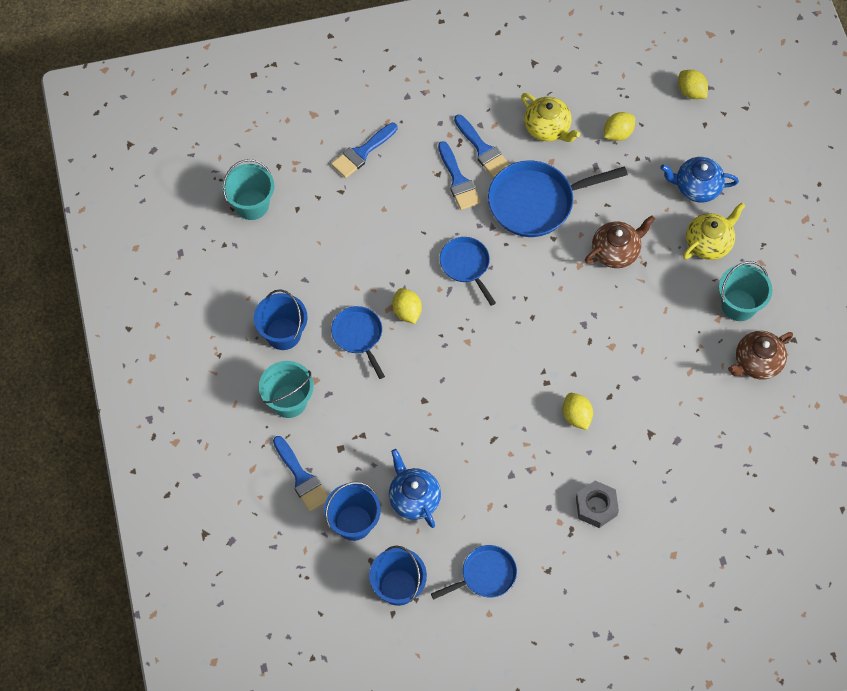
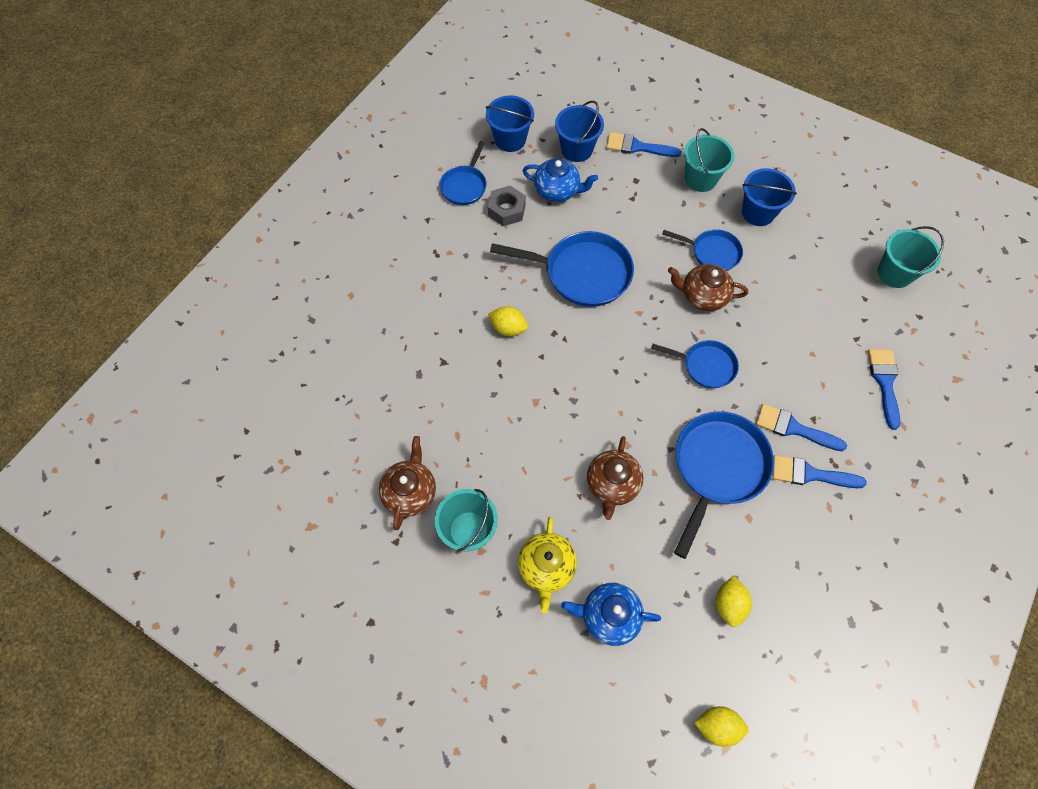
camera: 135 degrees right, 0 degrees up
yellow lemon [392,288,422,324] -> brown teapot [668,264,748,311]
yellow teapot [521,93,580,142] -> none
grey nut [576,481,619,528] -> grey nut moved to [488,186,526,226]
blue teapot [660,157,739,202] -> blue teapot turned 135 degrees counterclockwise [561,583,661,646]
none -> blue pan [490,231,634,307]

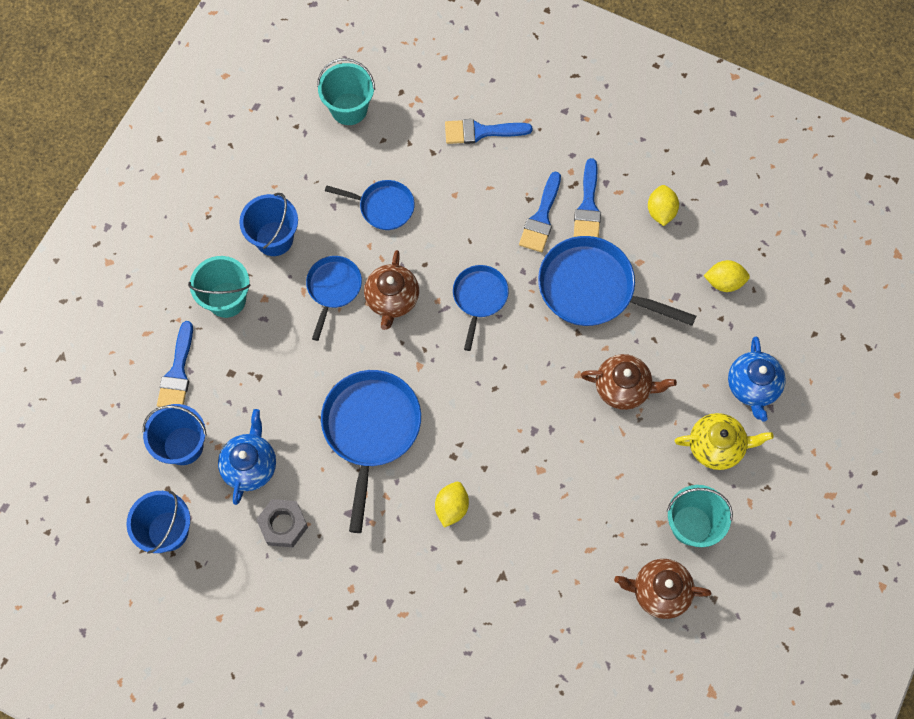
camera: 95 degrees left, 5 degrees up
blue pan [440,141,487,205] -> blue pan moved to [325,180,415,230]
yellow lemon [694,706,748,747] -> yellow lemon moved to [648,185,679,226]

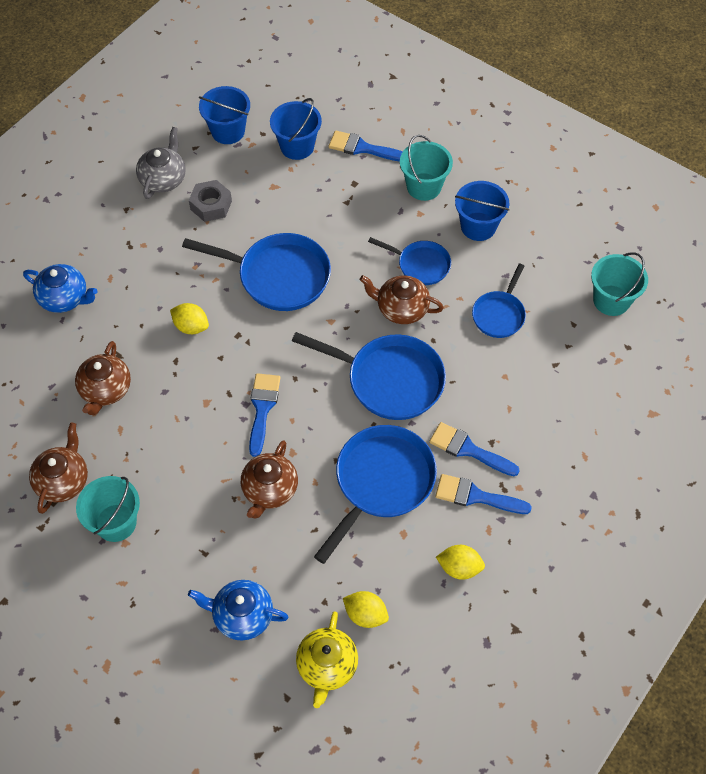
camera: 100 degrees right, 10 degrees down
blue teapot [218,409,276,505] -> blue teapot moved to [23,264,98,313]
blue brush [445,119,532,144] -> blue brush moved to [249,373,280,457]
blue pan [453,265,509,351] -> blue pan [292,332,446,420], size x1.73
yellow teapot [675,413,774,470] -> yellow teapot moved to [296,611,358,708]
yellow lemon [704,260,750,292] -> yellow lemon turned 75 degrees counterclockwise [343,591,389,628]
none -> brown teapot [75,341,131,415]
none -> grey teapot [136,127,186,199]

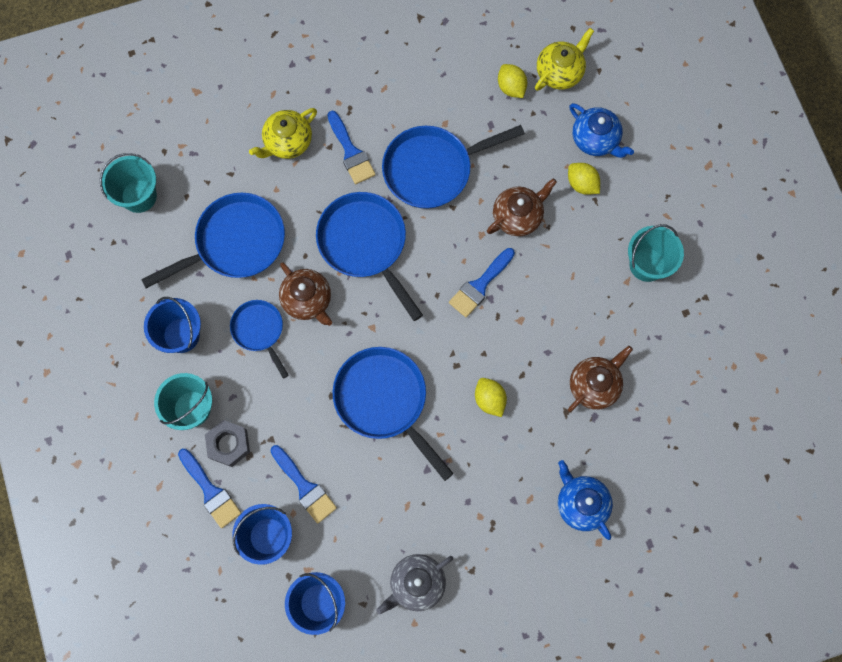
camera: 145 degrees left, 15 degrees up
brown teapot [29,422,88,514] -> none
grey nut [189,180,232,222] -> grey nut moved to [205,420,250,467]
blue brush [435,474,532,514] -> blue brush moved to [270,445,337,523]
yellow lemon [436,545,485,580] -> yellow lemon moved to [568,163,600,195]
blue pan [472,263,526,338] -> blue pan [141,193,285,288], size x1.73
none -> yellow teapot [249,108,317,159]

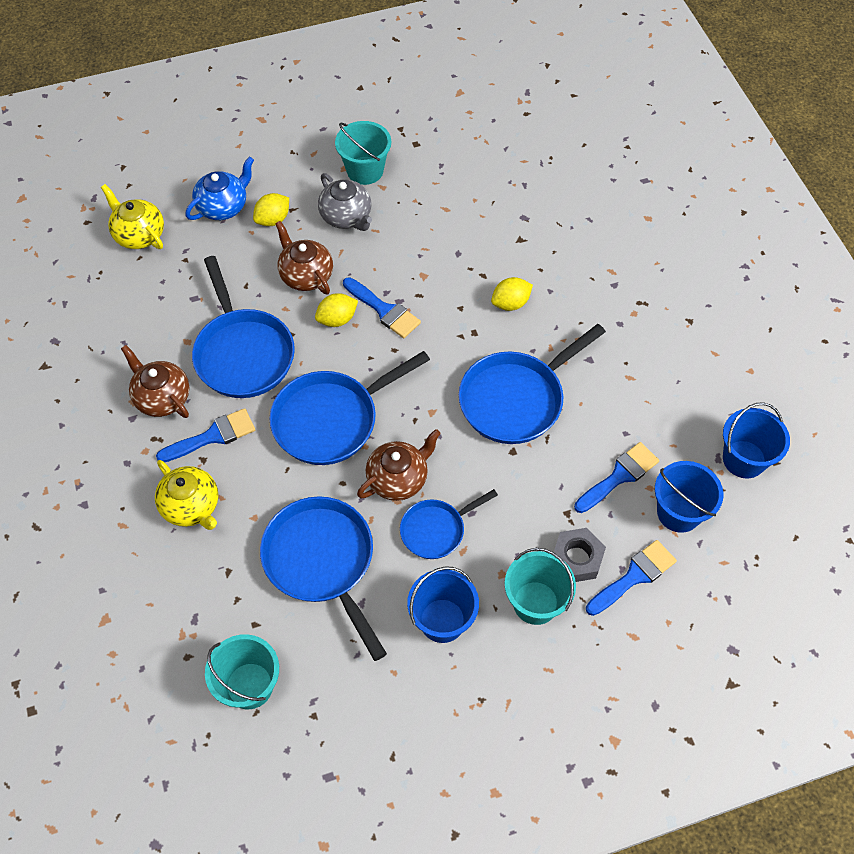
camera: 90 degrees left, 15 degrees down
grey teapot [376,554,453,614] -> grey teapot moved to [318,173,372,231]
yellow lemon [498,64,527,98] -> yellow lemon moved to [315,293,358,327]
blue teapot [558,460,613,540] -> none
brown teapot [568,346,633,412] -> brown teapot moved to [121,345,190,418]

